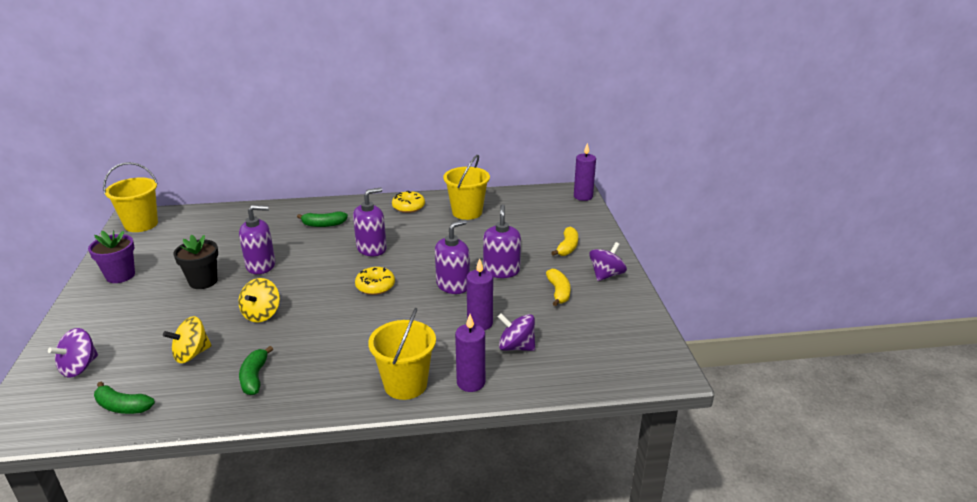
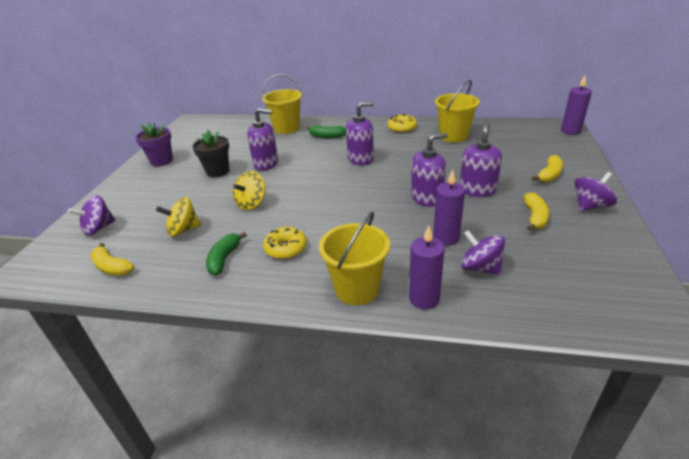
camera: 20 degrees right, 5 degrees up
green banana [94,382,155,414] -> yellow banana [90,243,134,276]
yellow bucket [103,162,158,232] -> yellow bucket moved to [261,74,303,134]
yellow donut [355,267,395,295] -> yellow donut moved to [263,227,307,259]

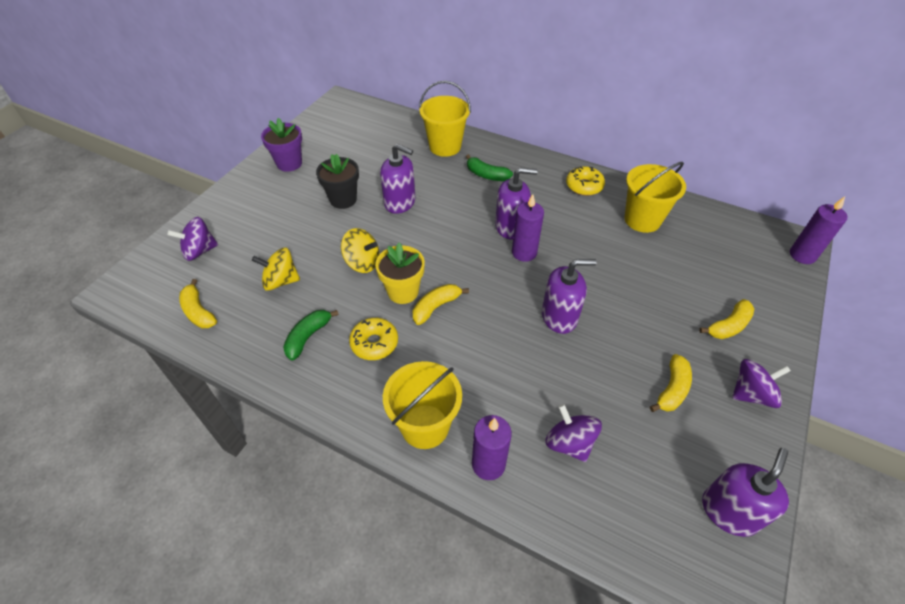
camera: 15 degrees right, 15 degrees up
yellow spinning top [233,171,265,210] -> yellow spinning top turned 120 degrees counterclockwise [341,228,380,273]
purple candle [433,169,465,246] -> purple candle moved to [512,194,544,262]
purple soap dispenser [460,122,502,197] -> purple soap dispenser moved to [702,448,789,537]
none -> yellow flower pot [375,243,425,304]
none -> yellow banana [413,284,469,325]

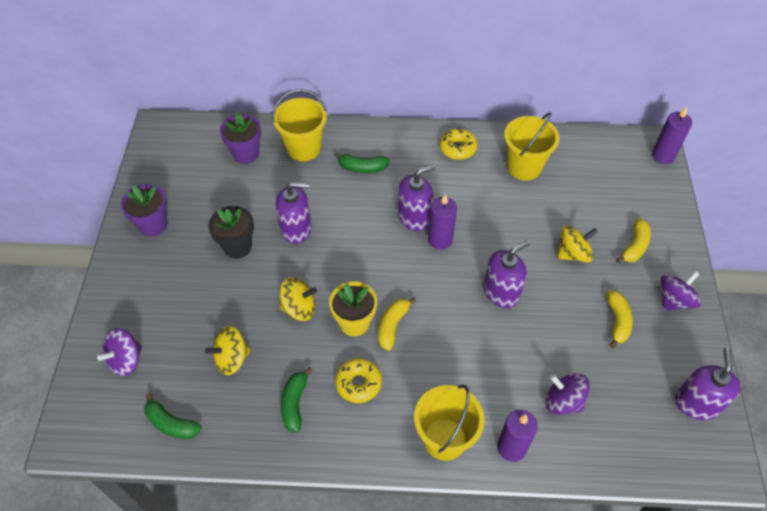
camera: 25 degrees left, 5 degrees up
yellow banana [179,279,217,328] -> green banana [144,393,201,439]
none -> purple flower pot [220,112,261,164]
none -> yellow spinning top [557,226,598,263]

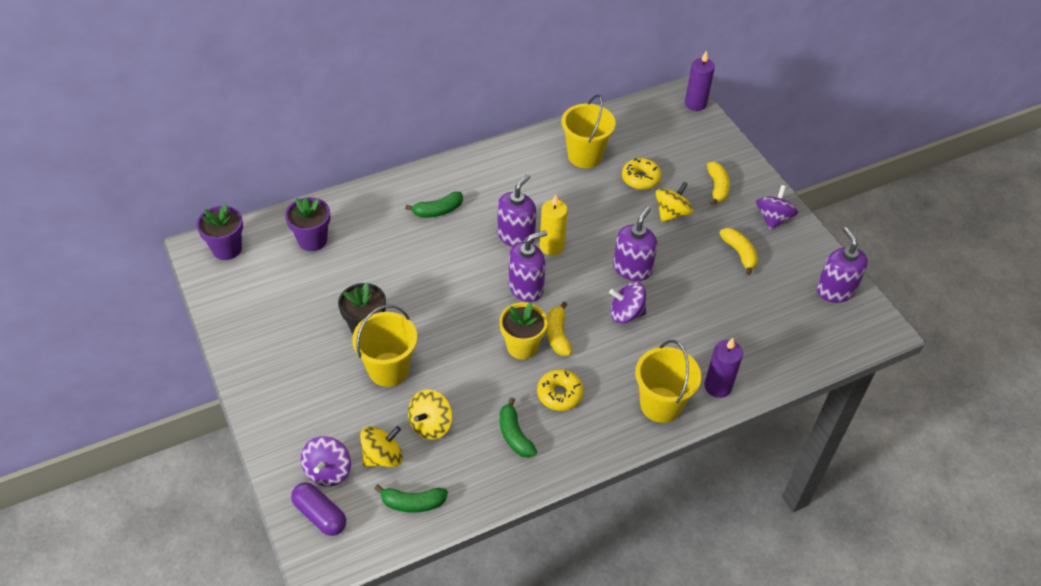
camera: 30 degrees left, 5 degrees down
purple flower pot [121,184,168,236] -> purple flower pot moved to [196,204,243,260]
yellow bucket [272,89,327,161] -> yellow bucket moved to [352,305,417,387]
purple soap dispenser [276,182,312,244] -> purple soap dispenser moved to [508,231,547,302]
yellow spinning top [279,277,317,321] -> yellow spinning top moved to [360,426,403,467]
purple candle [428,194,457,250] -> yellow candle [540,194,568,256]
yellow donut [439,128,477,160] -> yellow donut moved to [622,158,662,190]
purple spinning top [545,373,590,415] -> purple spinning top moved to [609,282,646,323]
none -> purple capsule [291,482,346,536]

